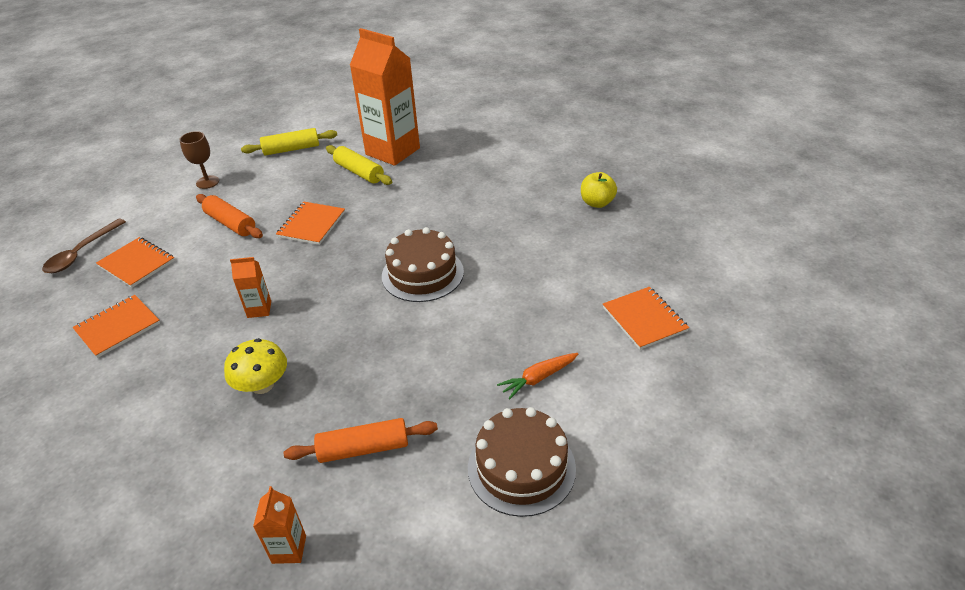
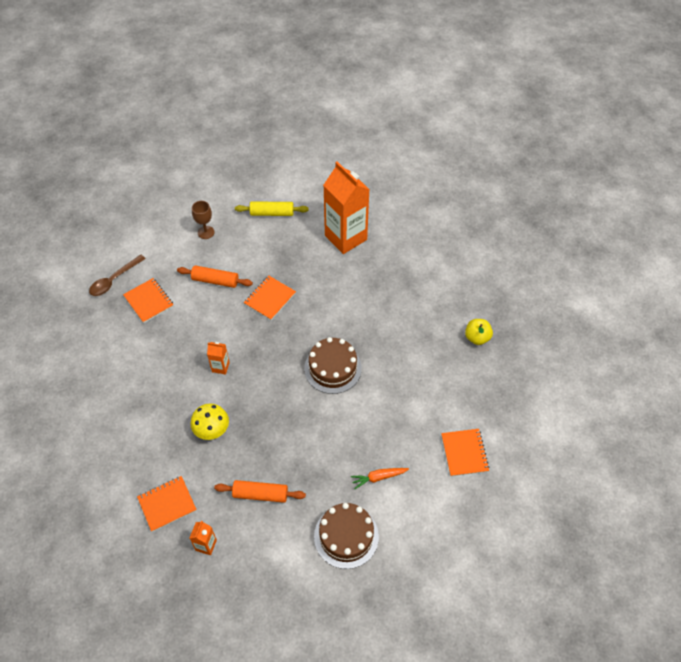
camera: 15 degrees right, 15 degrees up
orange notebook [72,295,160,358] -> orange notebook moved to [137,476,197,532]
orange rolling pin [196,194,263,238] -> orange rolling pin turned 45 degrees counterclockwise [177,265,253,288]
yellow rolling pin [326,145,392,185] -> none

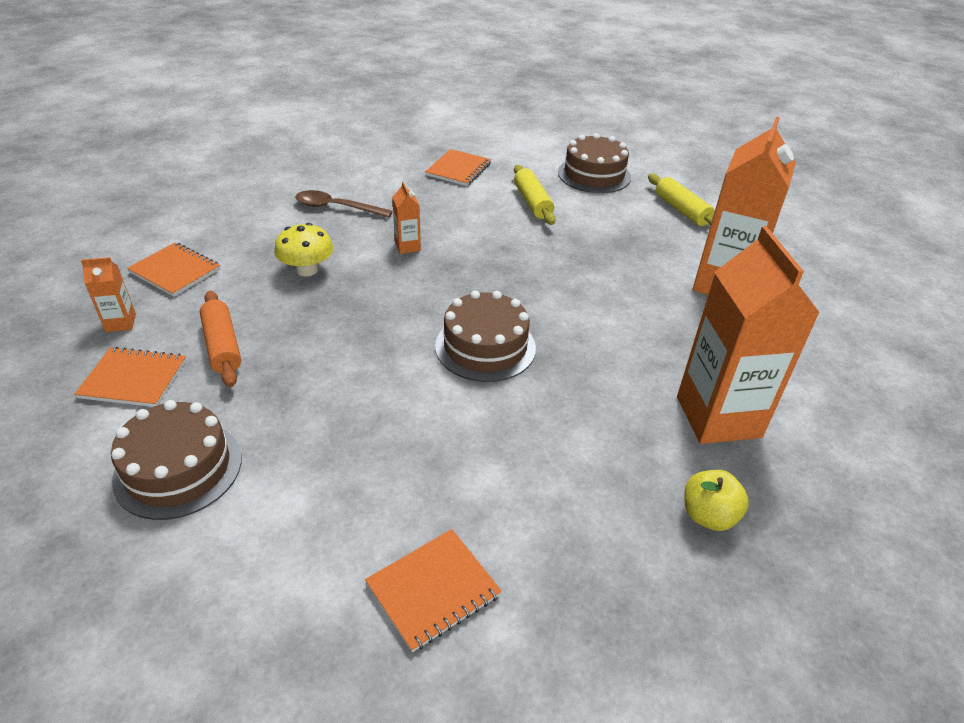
camera: 60 degrees right, 15 degrees down
brown spoon [89,255,146,296] -> brown spoon moved to [295,190,393,218]
orange rolling pin [177,265,253,288] -> yellow rolling pin [514,165,556,225]
brown goblet [192,201,215,239] -> brown cake [558,133,631,193]
orange notebook [244,276,296,320] -> orange notebook moved to [74,347,186,407]
orange carrot [351,468,409,489] -> none
none -> orange carton [677,226,820,444]

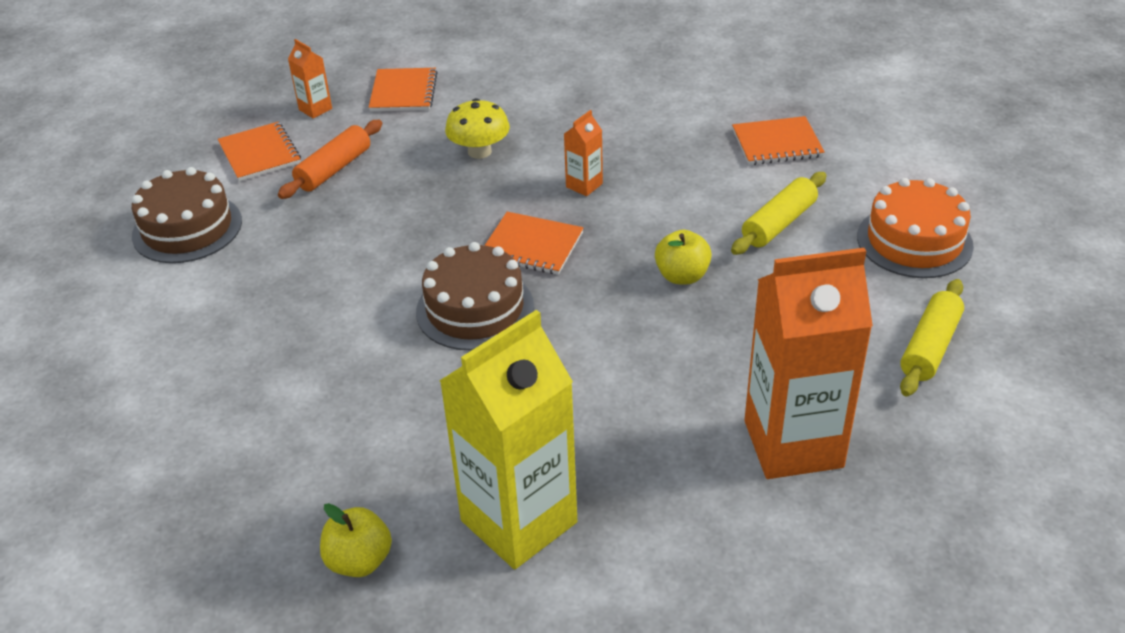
camera: 60 degrees right, 0 degrees up
brown spoon [295,190,393,218] -> none
orange notebook [365,529,502,652] -> orange notebook moved to [485,212,584,275]
brown cake [558,133,631,193] -> orange cake [857,178,974,278]
orange carton [677,226,820,444] -> yellow carton [439,310,577,569]
none -> yellow apple [655,230,712,284]

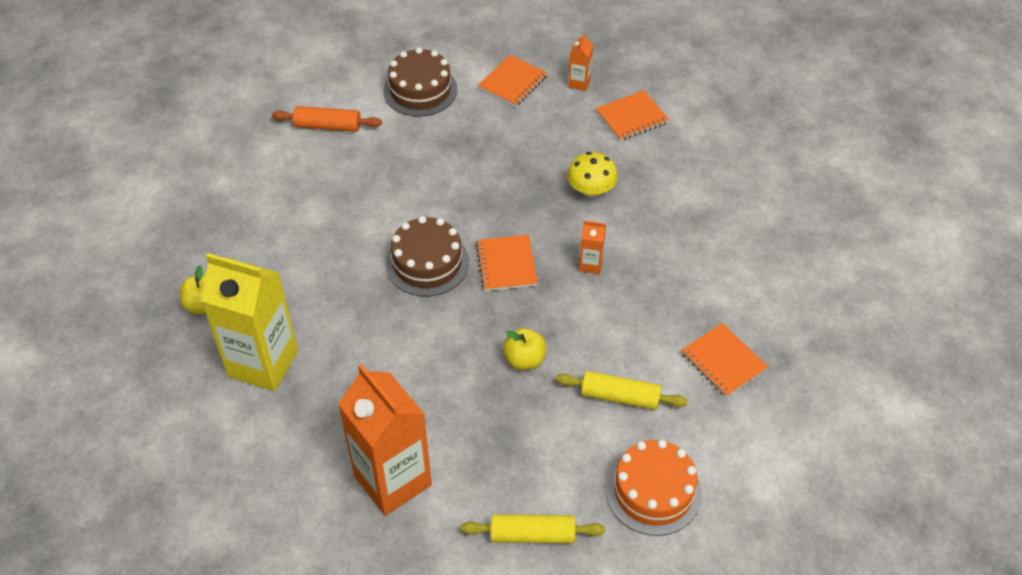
camera: 60 degrees right, 10 degrees up
orange rolling pin [278,120,382,199] -> orange rolling pin moved to [272,106,382,132]

